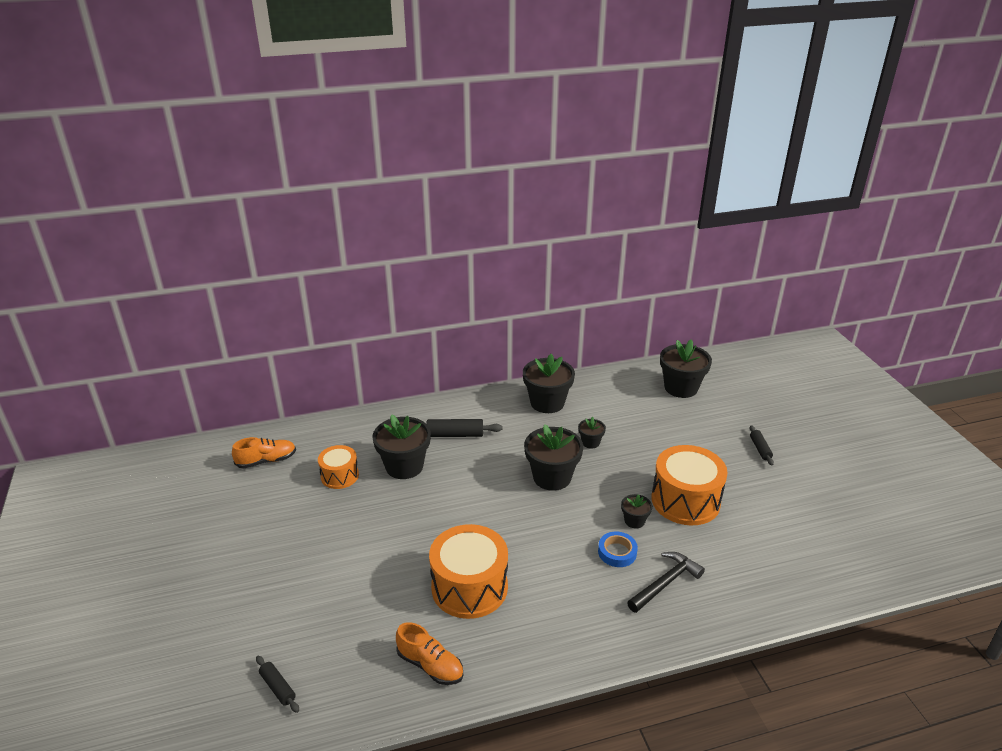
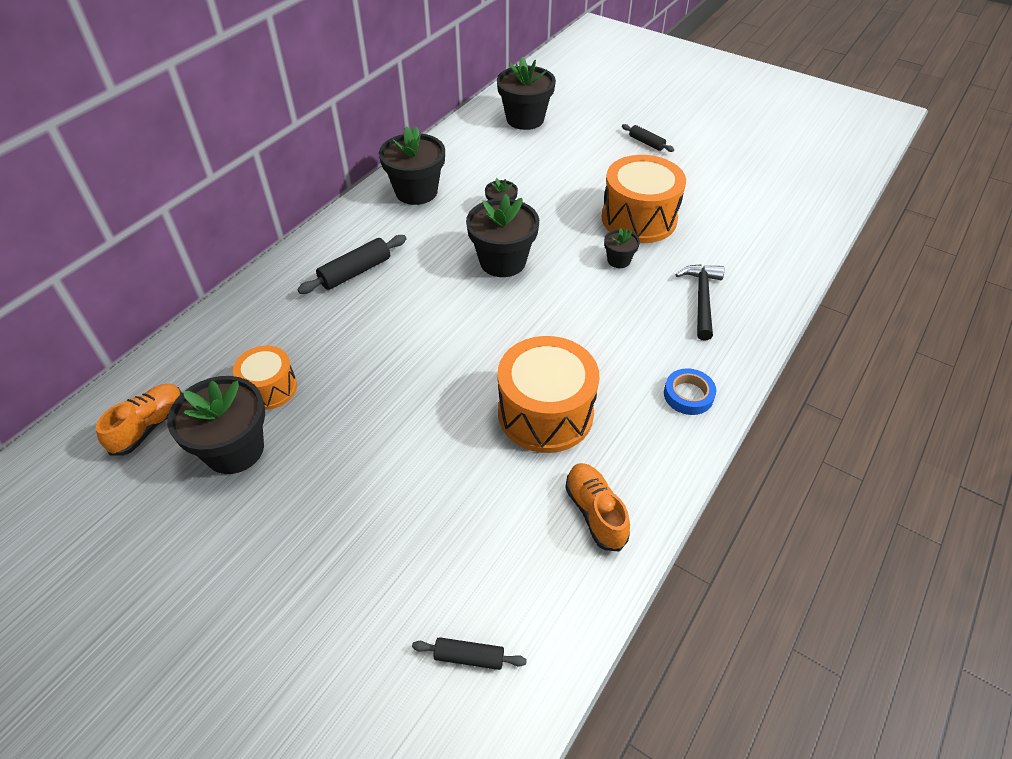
camera: 40 degrees left, 15 degrees up
black flower pot [372,414,431,479] -> black flower pot moved to [167,376,265,474]
orange shoe [396,622,463,685] -> orange shoe turned 105 degrees counterclockwise [565,463,630,551]
blue tape [598,532,638,567] -> blue tape moved to [664,368,716,415]

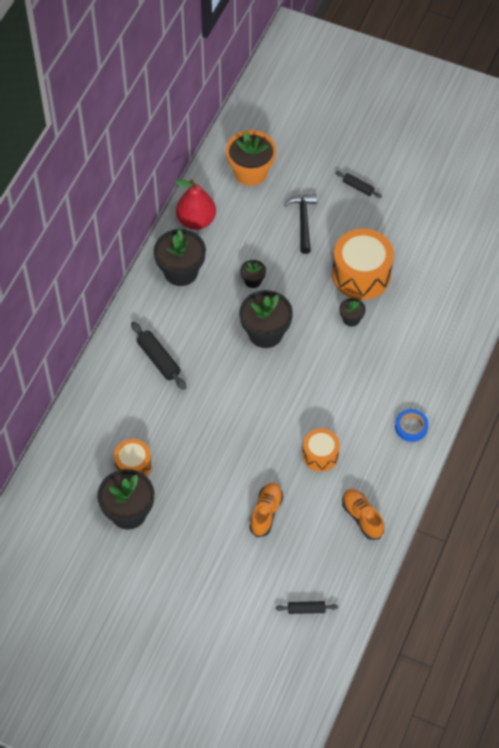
camera: 10 degrees left, 10 degrees up
orange shoe [96,384,182,456] -> orange shoe moved to [249,483,283,537]
black rolling pin [297,235,406,294] -> black rolling pin turned 75 degrees counterclockwise [131,322,187,390]
black flower pot [497,57,556,130] -> orange flower pot [226,130,276,186]
orange drum [498,336,599,453] -> orange drum [303,428,340,472], size x0.57
black hammer [675,264,724,341] -> black hammer moved to [284,194,317,254]
none -> red pear [175,179,216,230]

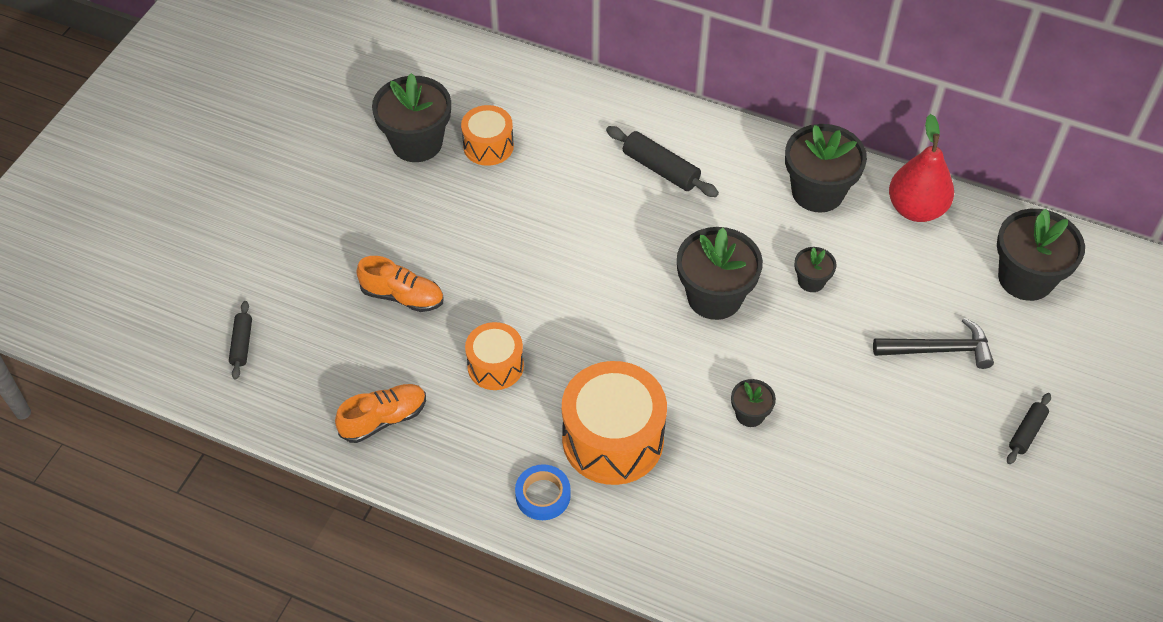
camera: 90 degrees right, 5 degrees down
black rolling pin [131,322,187,390] -> black rolling pin turned 75 degrees clockwise [606,126,719,197]
orange flower pot [226,130,276,186] -> black flower pot [997,208,1085,301]
orange drum [332,229,394,300] -> orange drum moved to [562,361,667,485]

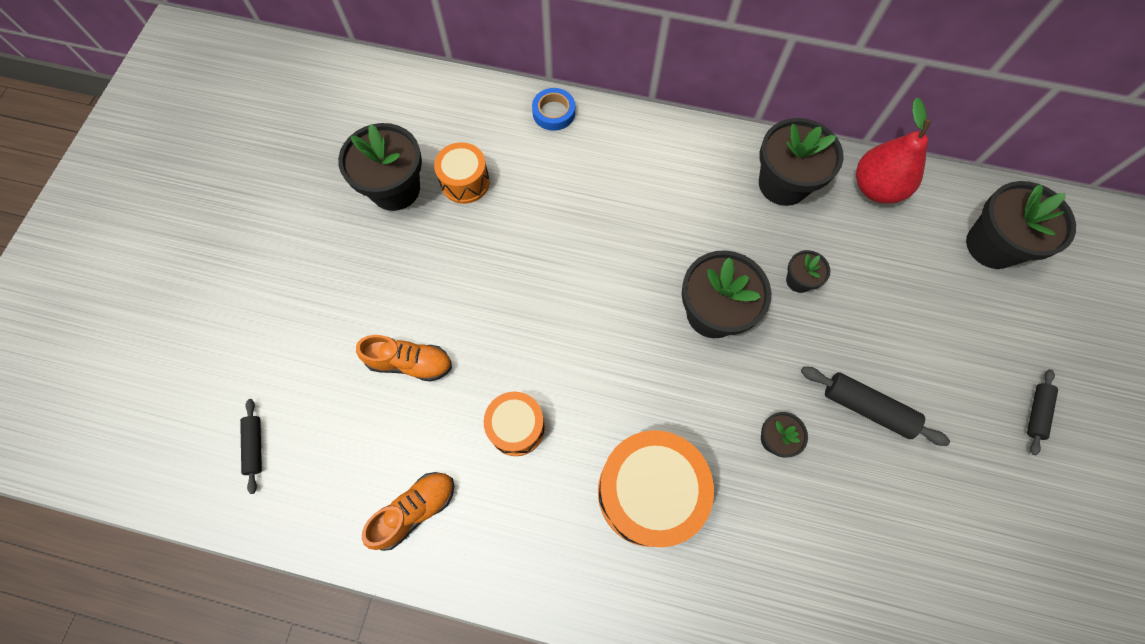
camera: 10 degrees left, 15 degrees up
blue tape [515,464,571,520] -> blue tape moved to [532,88,575,131]
black rolling pin [606,126,719,197] -> black rolling pin moved to [801,367,950,446]
black hammer [873,318,994,369] -> none

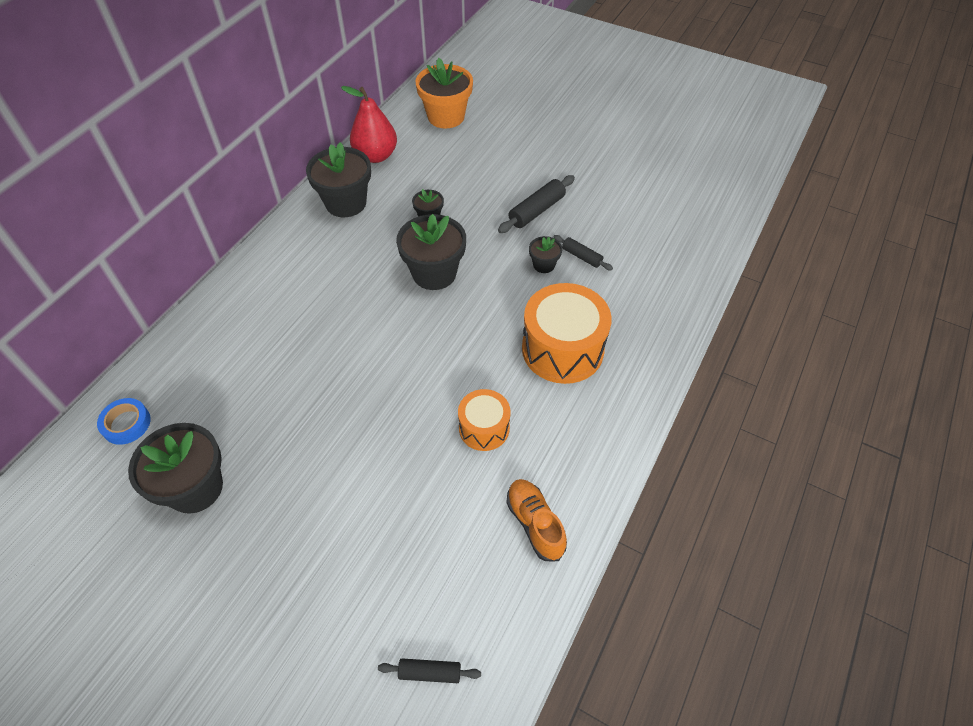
camera: 75 degrees left, 15 degrees down
orange shoe [356,335,452,382] -> none
orange drum [434,142,490,204] -> none
blue tape [532,88,575,131] -> blue tape moved to [97,398,151,445]
black flower pot [966,181,1076,269] -> orange flower pot [416,58,473,128]
black rolling pin [1027,369,1058,455] -> black rolling pin moved to [553,235,613,271]

